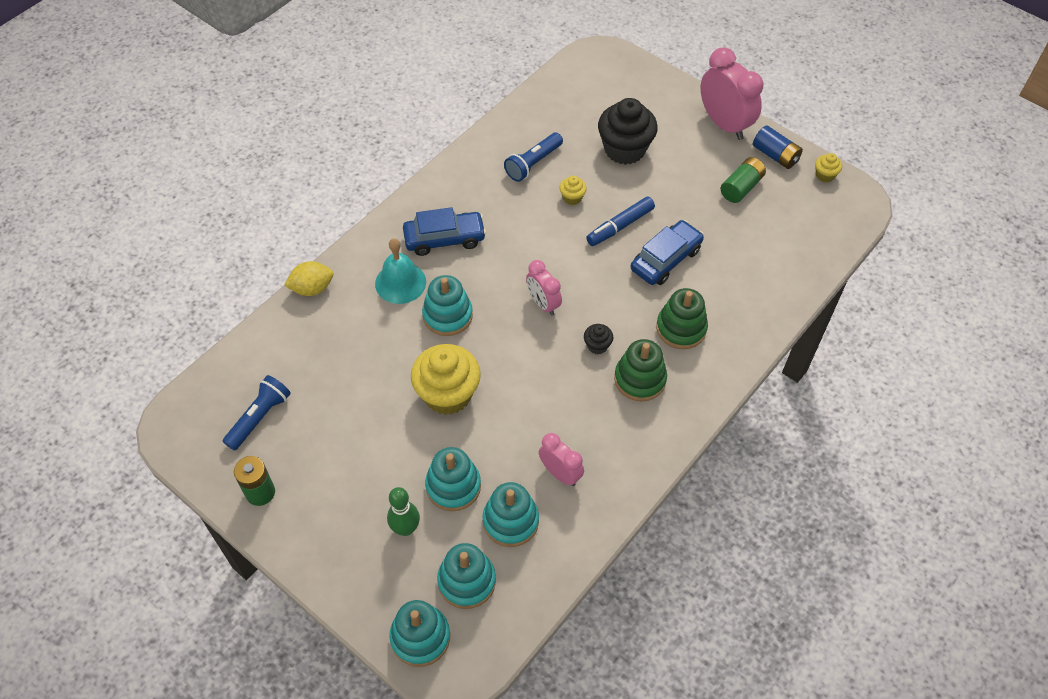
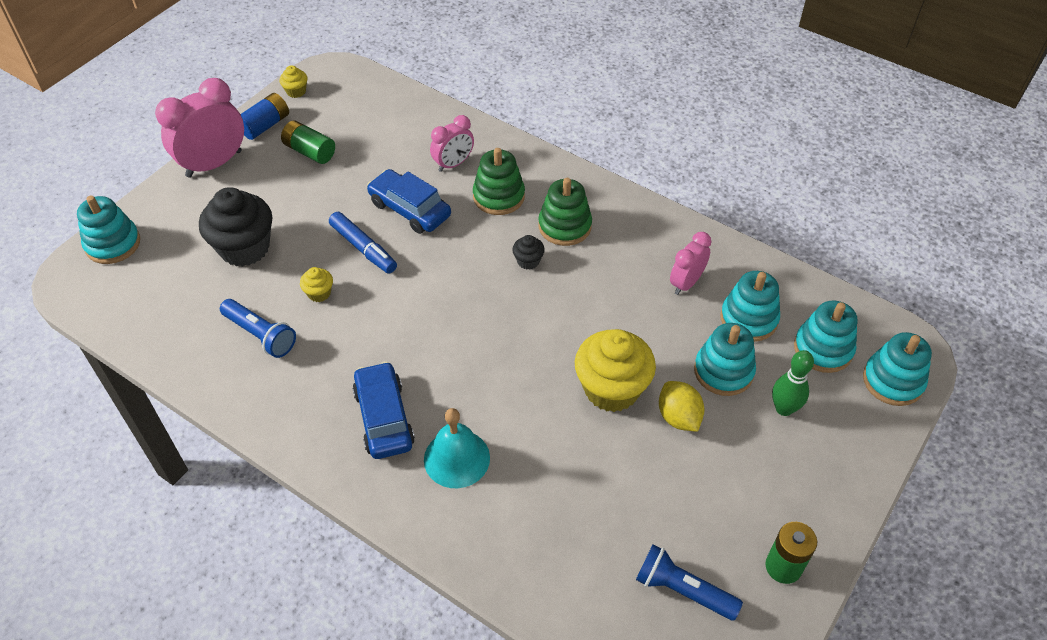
camera: 95 degrees left, 5 degrees down
yellow lemon [284,261,333,296] -> yellow lemon moved to [659,381,705,432]
turquoise stacking toy [422,275,473,336] -> turquoise stacking toy moved to [77,196,140,264]
pink clock [526,260,562,316] -> pink clock moved to [430,115,474,172]

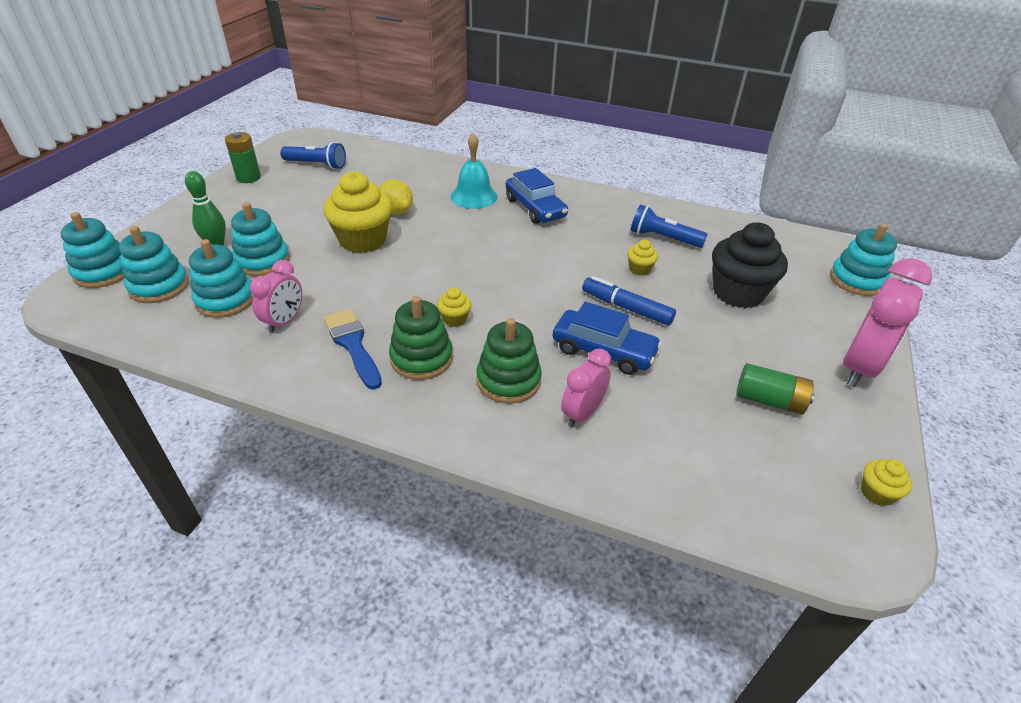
camera: 165 degrees right, 10 degrees down
blue battery [241,93,289,140] -> none
black cupcake [512,235,545,270] -> yellow cupcake [437,288,471,327]
yellow lemon [659,381,705,432] -> yellow lemon moved to [379,179,413,214]
none -> blue brush [323,309,382,390]

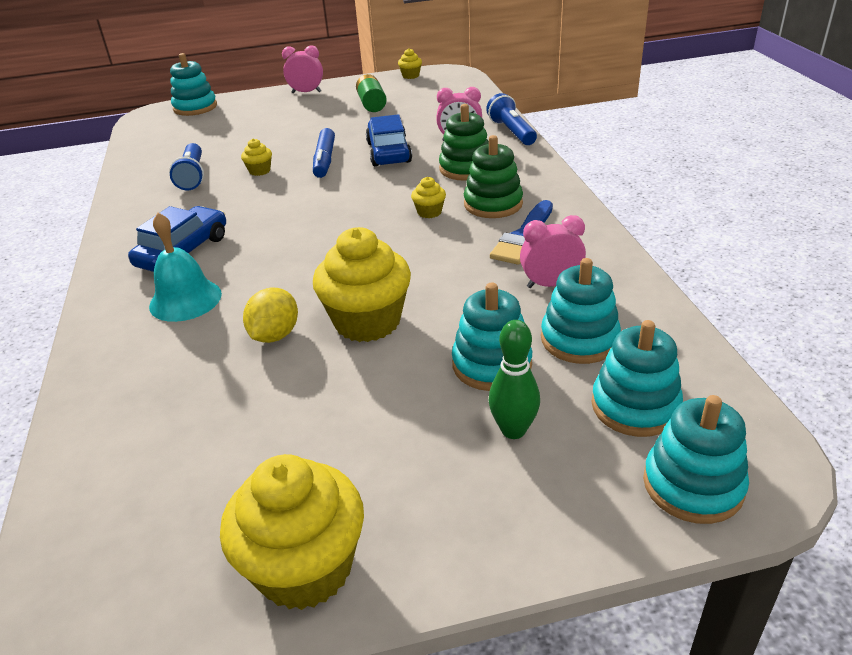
camera: 120 degrees left, 5 degrees down
green battery [225,132,261,183] -> yellow cupcake [220,454,364,610]
blue flashlight [280,142,346,169] -> blue flashlight moved to [486,93,537,145]
black cupcake [712,222,788,308] -> none
pink clock [843,258,932,387] -> pink clock [282,45,323,93], size x0.58

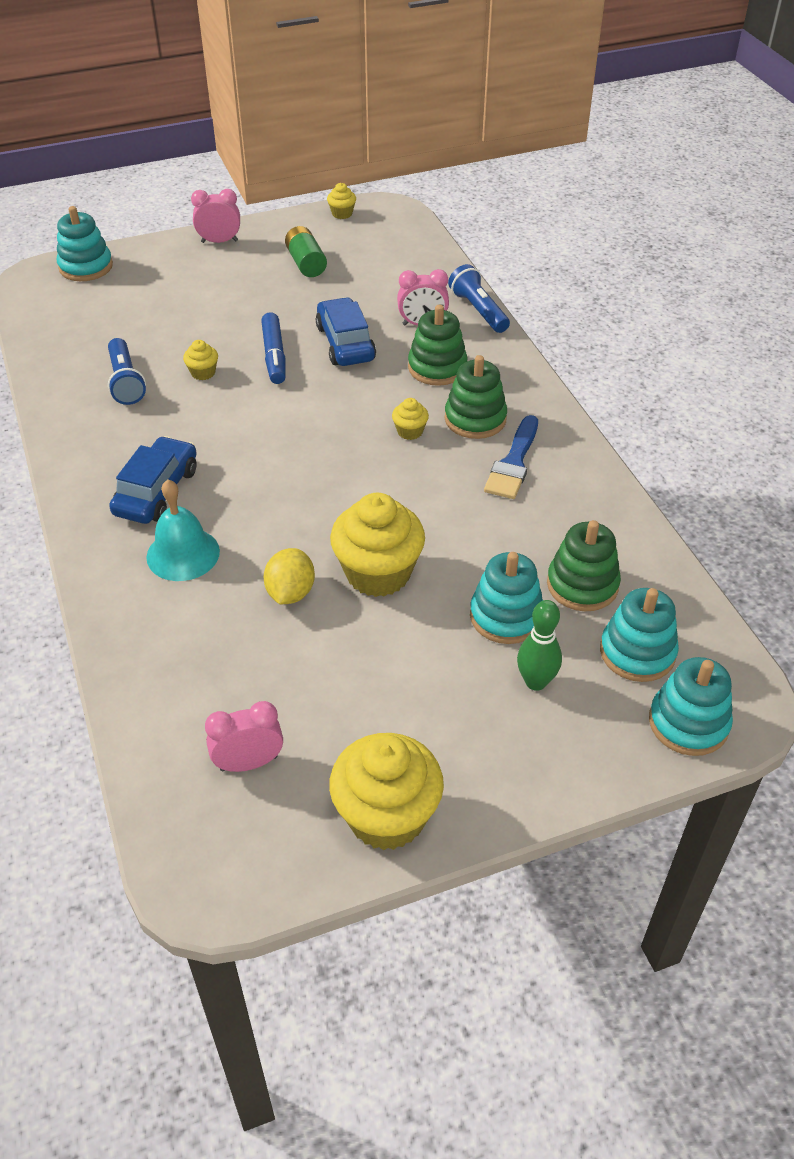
camera: 10 degrees left, 10 degrees up
pink clock [520,215,586,288] -> pink clock moved to [205,701,283,772]
turquoise stacking toy [541,258,621,364] -> green stacking toy [547,520,621,611]

